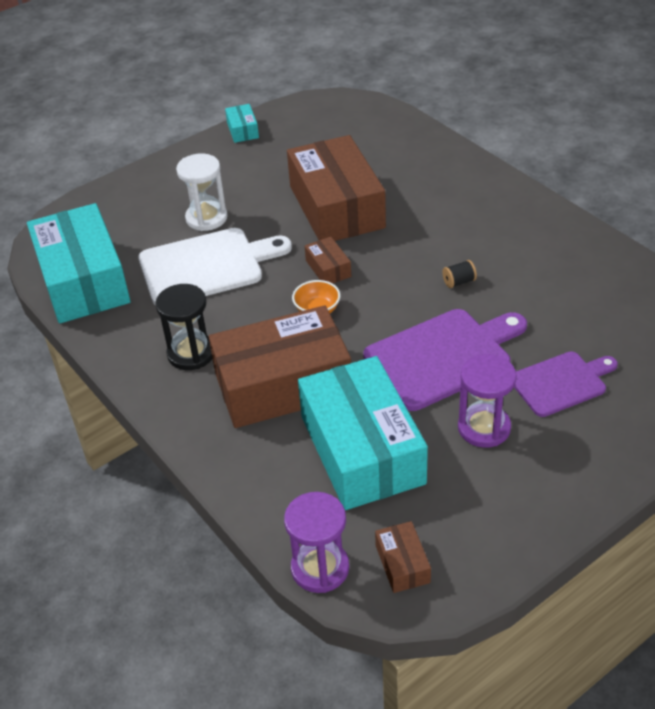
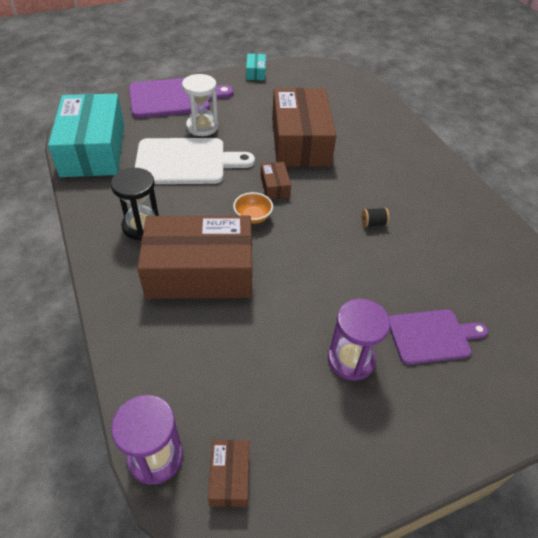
camera: 10 degrees right, 5 degrees up
turquoise box [298,356,428,510] -> none
purple cutting board [363,309,527,411] -> purple cutting board moved to [129,78,233,118]

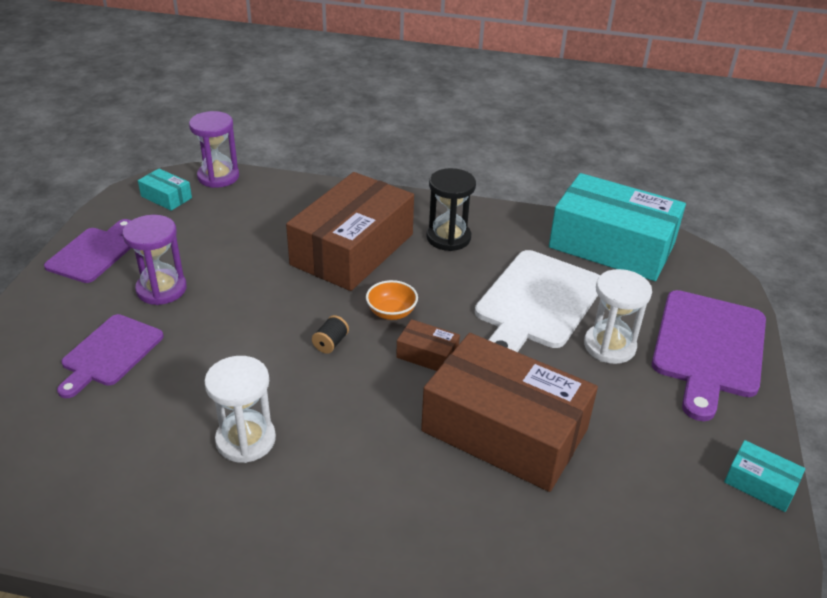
camera: 125 degrees right, 10 degrees down
brown box [208,440,249,507] -> turquoise box [138,169,192,211]
black spool [362,208,389,227] -> black spool moved to [312,315,349,354]
none -> purple cutting board [44,219,131,283]
none -> white hourglass [204,356,276,463]

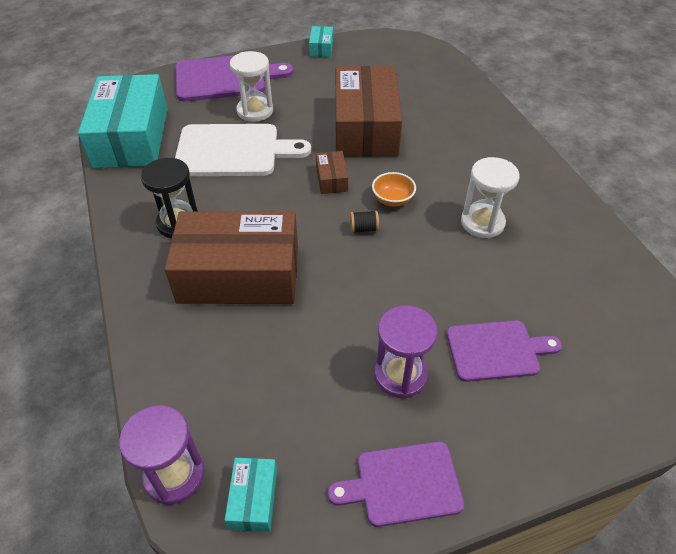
camera: 120 degrees left, 10 degrees up
orange bowl [366,280,418,320] -> orange bowl moved to [372,172,416,207]

